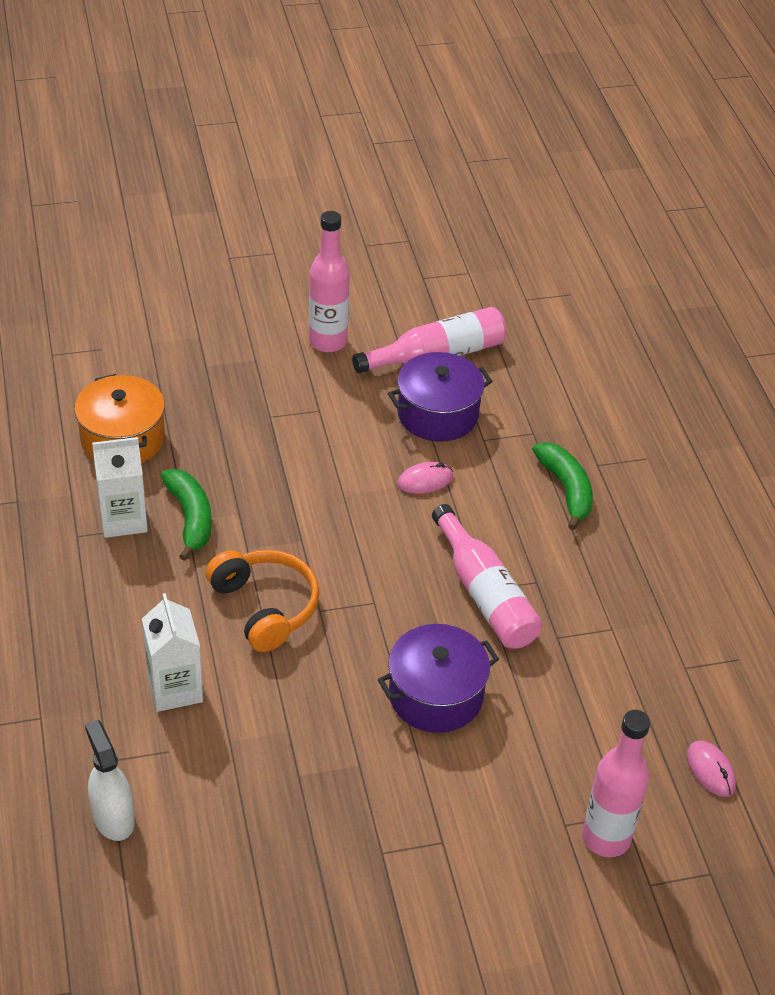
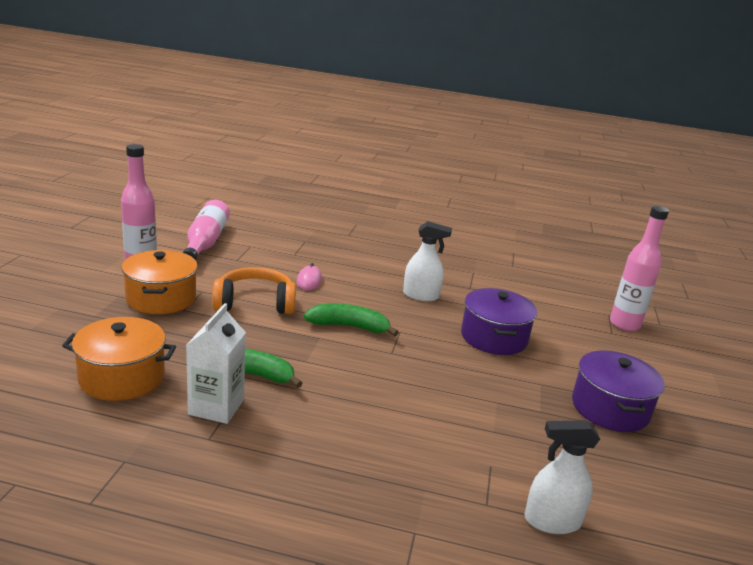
camera: 65 degrees left, 20 degrees down
white carton [142,593,203,712] -> none
orange headphones [205,550,319,652] -> orange headphones moved to [212,267,296,314]
purple pot [388,352,493,442] -> purple pot moved to [572,350,664,432]
pink bottle [432,504,542,648] -> white spray bottle [403,221,452,301]
green banana [532,442,593,530] -> green banana moved to [304,303,399,336]
pink mouse [687,741,736,797] -> none
none -> orange pot [122,250,198,314]

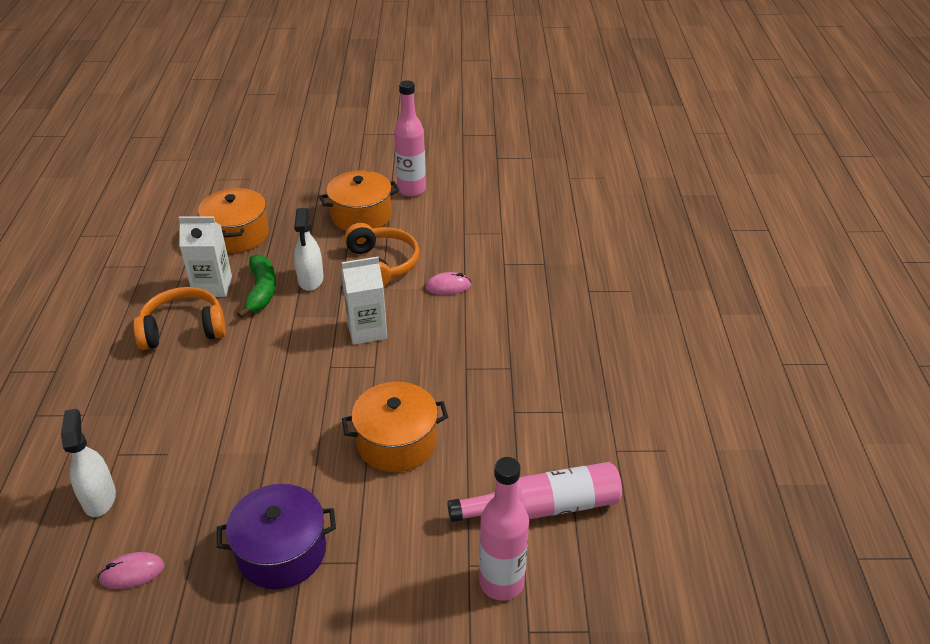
camera: 80 degrees right, 15 degrees up
pink bottle [182,200,230,260] -> pink bottle moved to [447,462,622,522]
green banana [304,303,399,336] -> white carton [341,257,387,345]
white spray bottle [403,221,452,301] -> white spray bottle moved to [294,208,324,291]
purple pot [461,288,537,355] -> orange pot [342,382,448,472]
none -> pink mouse [98,552,165,589]
none -> orange headphones [133,287,226,350]

